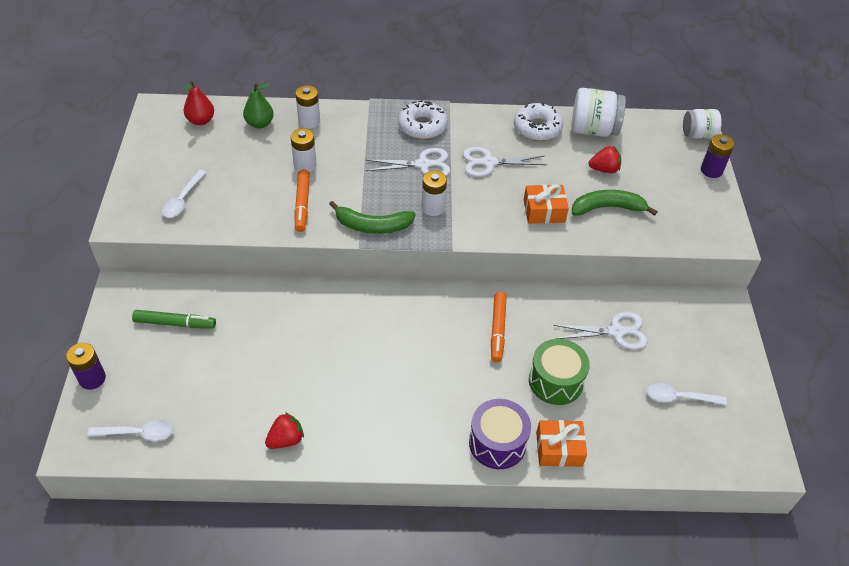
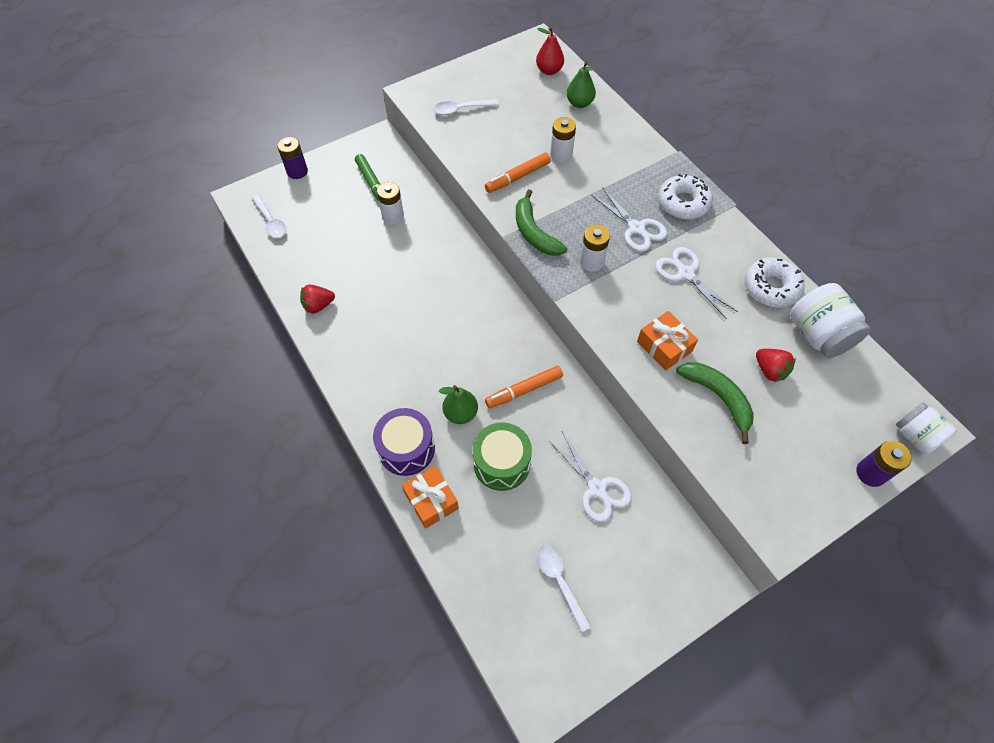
camera: 60 degrees right, 10 degrees up
red strawberry [265,412,304,449] -> red strawberry turned 135 degrees clockwise [300,285,335,314]
white battery [296,85,320,129] -> white battery moved to [377,182,404,225]
none -> green pear [439,385,478,424]

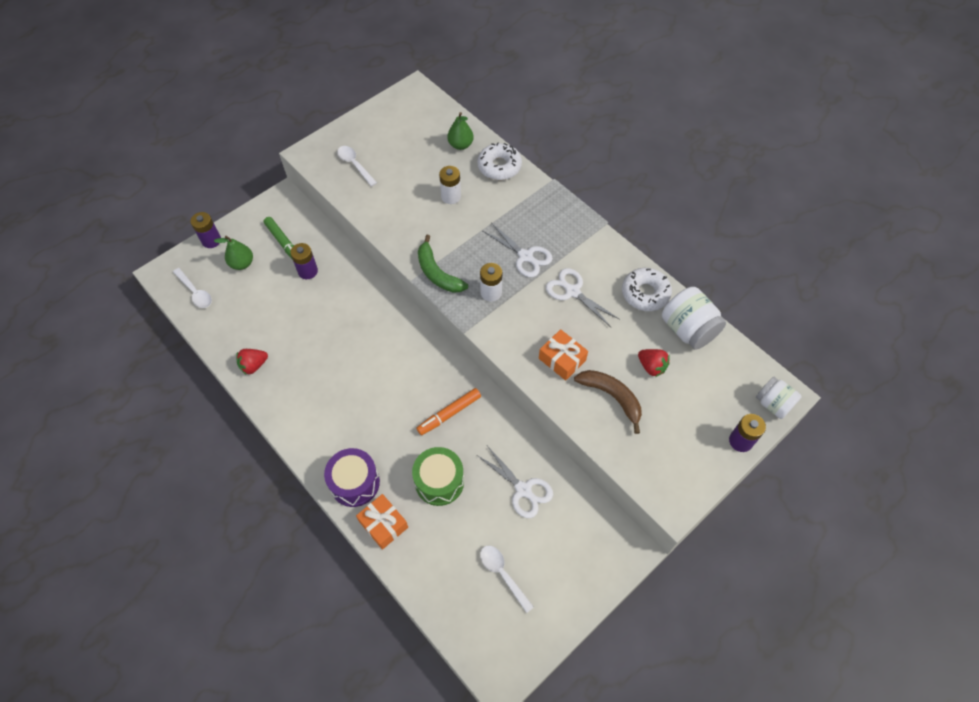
camera: 10 degrees left, 0 degrees up
white battery [377,182,404,225] -> purple battery [290,243,318,279]
white spoon [433,99,499,115] -> white spoon turned 75 degrees clockwise [337,146,377,187]
green pear [439,385,478,424] -> green pear moved to [214,236,253,270]
orange marker [485,152,551,193] -> none
red pear [536,27,564,75] -> none
white donut [658,174,713,220] -> white donut moved to [477,142,522,180]
green banana [676,362,754,444] -> brown banana [574,370,642,434]

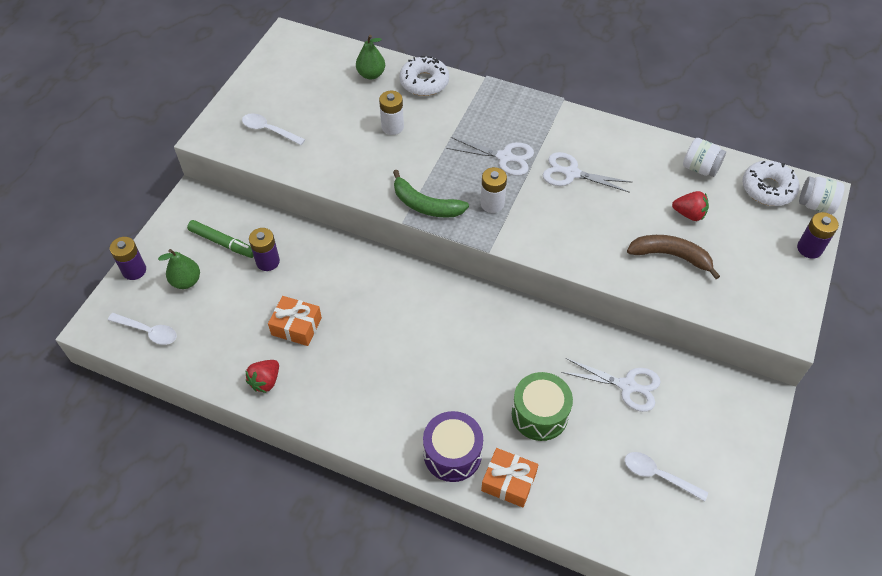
camera: 25 degrees left, 5 degrees down
orange marker [417,388,481,435] -> none
orange gift [539,329,588,380] -> orange gift moved to [268,296,322,346]
white donut [622,268,672,311] -> white donut moved to [742,161,800,206]
white jar [662,287,726,350] -> white jar [683,138,726,177], size x0.65

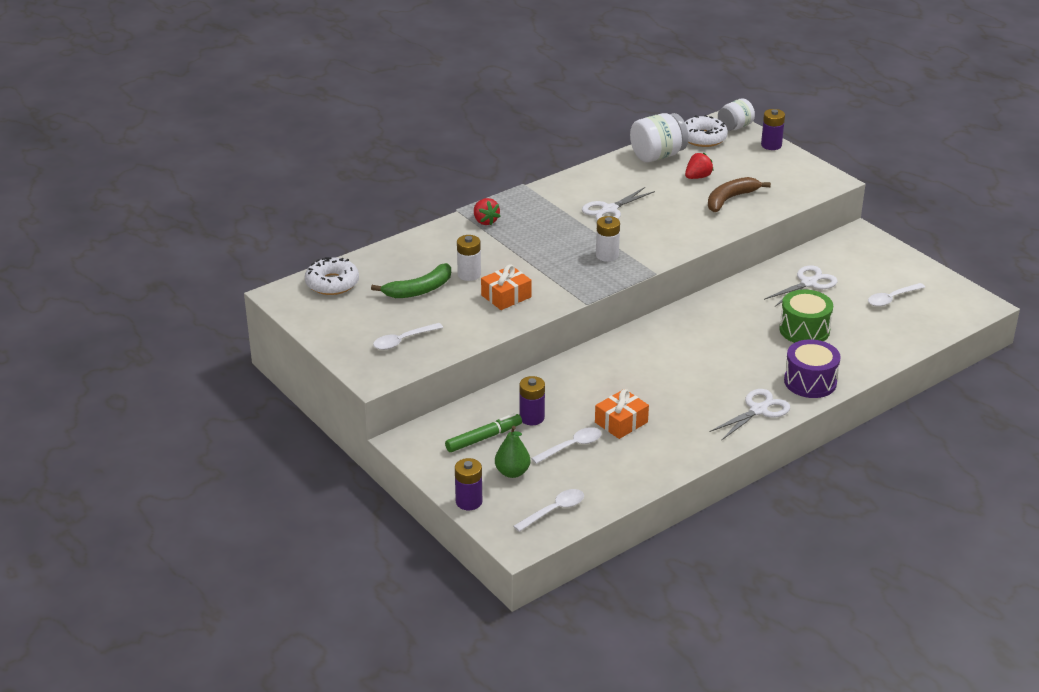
camera: 60 degrees left, 20 degrees down
red strawberry [245,360,279,393] -> red strawberry moved to [474,198,500,225]
green pear [356,35,385,80] -> none
green banana [393,170,469,218] -> green banana moved to [371,263,451,298]
white donut [399,56,449,96] -> white donut moved to [305,257,359,295]
white scissors [446,137,534,176] -> white scissors moved to [709,389,790,441]
orange gift [481,448,538,508] -> orange gift moved to [481,264,532,310]
white jar [683,138,726,177] -> white jar [630,113,688,162], size x1.54
none -> white spoon [531,427,601,464]

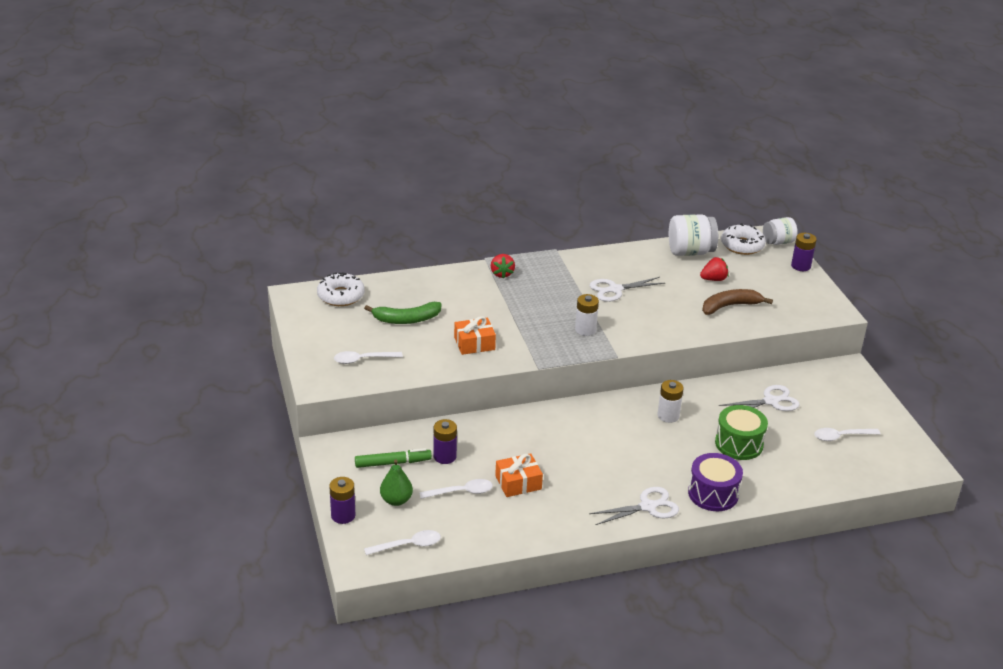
camera: 20 degrees right, 0 degrees up
white battery [457,235,481,281] -> white battery moved to [658,380,684,423]

